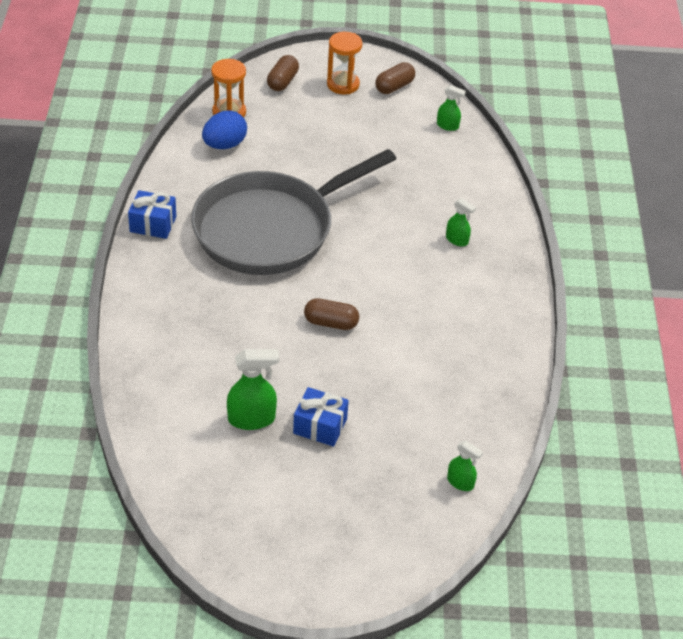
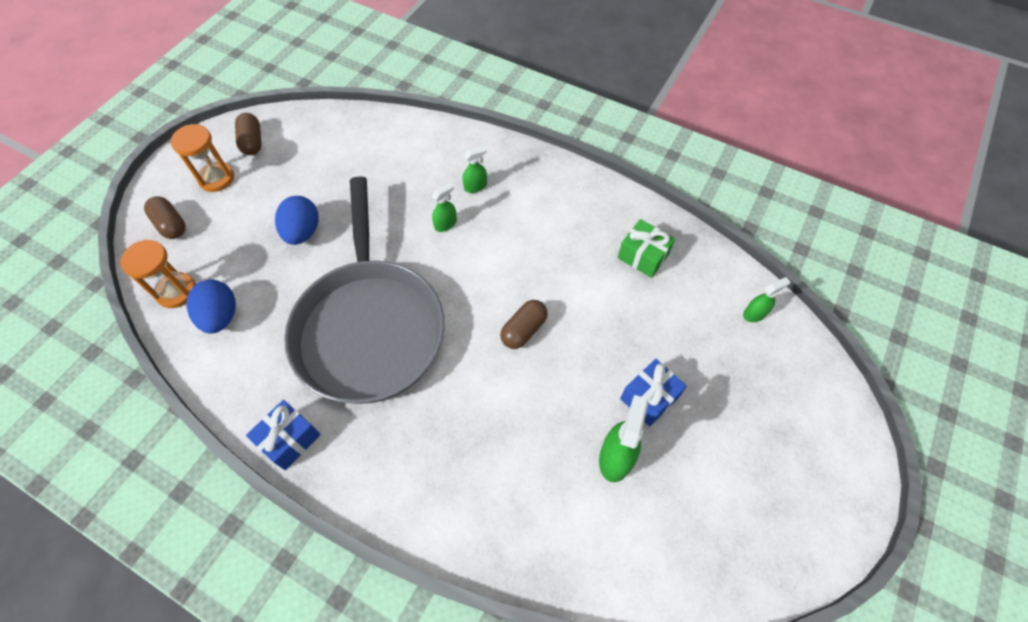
camera: 60 degrees left, 15 degrees up
green spray bottle [437,85,466,131] -> green spray bottle moved to [432,182,457,232]
none -> blue egg [275,196,319,245]
none -> green gift [618,219,675,278]

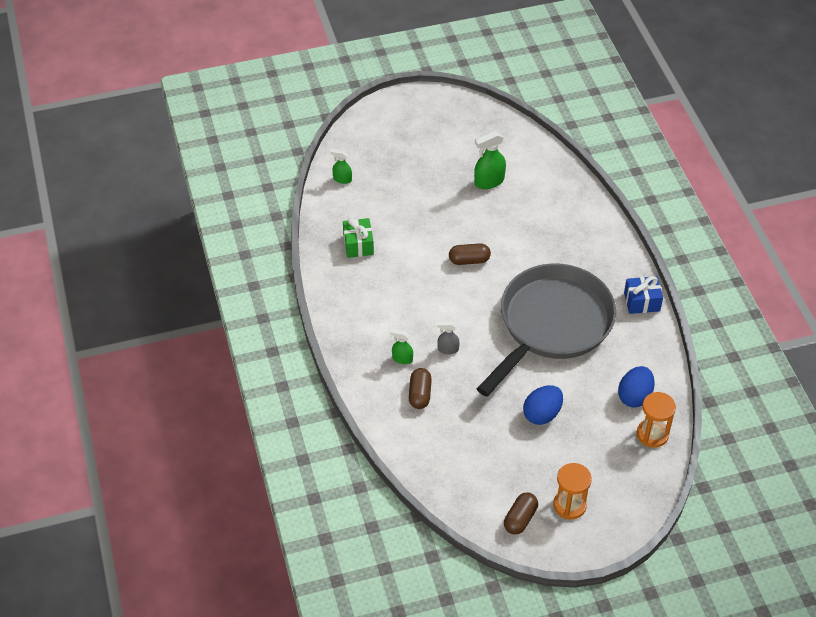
camera: 135 degrees left, 10 degrees down
brown capsule [144,196,186,239] -> brown capsule moved to [409,368,432,409]
green spray bottle [432,182,457,232] -> grey spray bottle [437,321,460,354]
blue gift [620,359,687,426] -> none

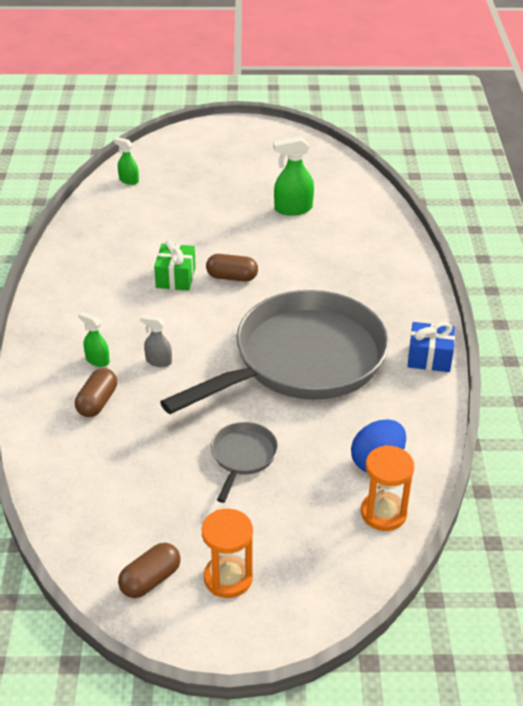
camera: 15 degrees right, 10 degrees down
green gift [343,218,374,258] -> green gift moved to [154,239,196,291]
blue egg [523,385,563,425] -> grey pan [211,422,278,503]

